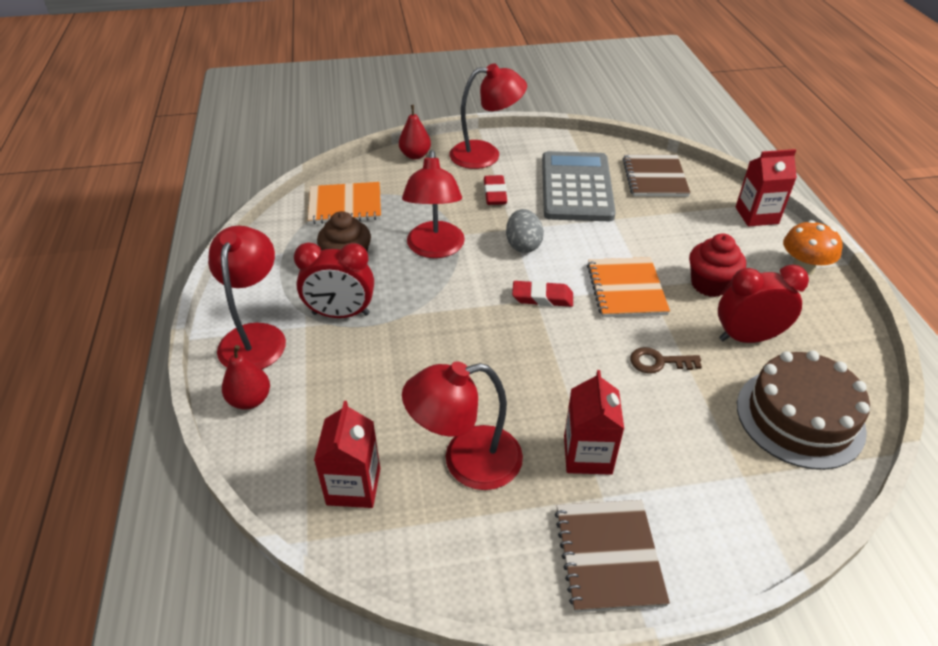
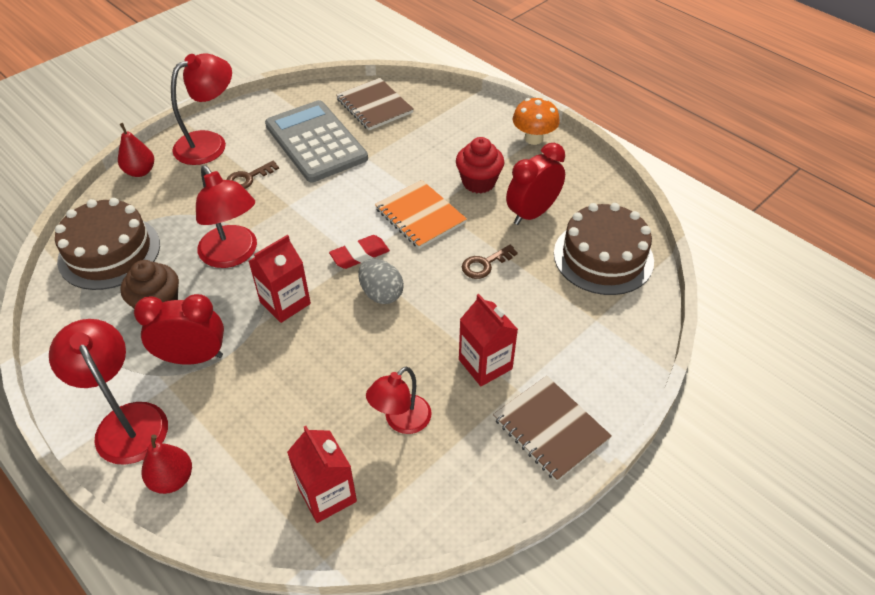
camera: 35 degrees left, 5 degrees up
red clock [294,243,374,318] -> red clock turned 150 degrees counterclockwise [134,294,224,364]
orange notebook [308,182,381,224] -> brown cake [55,198,160,290]
red lamp [402,361,523,490] -> red lamp [366,366,432,434], size x0.66
red eraser [484,175,507,205] -> brown key [226,161,279,189]
grey egg [506,209,544,253] -> grey egg moved to [358,259,404,304]
red carton [735,149,797,227] -> red carton moved to [249,235,311,323]

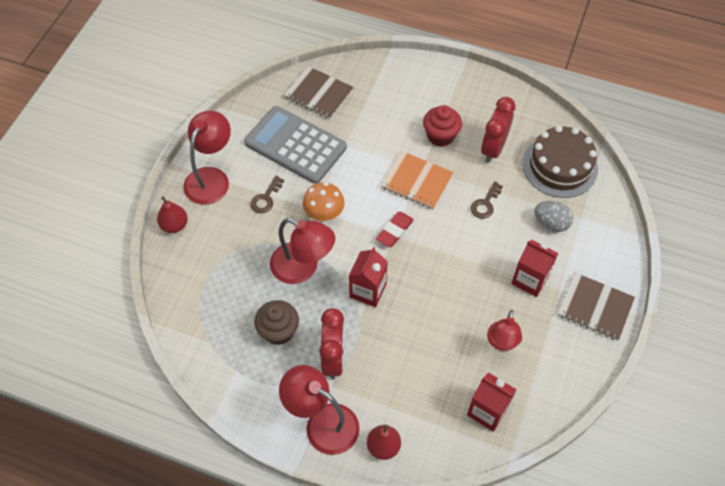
camera: 25 degrees left, 10 degrees up
brown cake [55,198,160,290] -> none
red clock [134,294,224,364] -> red clock turned 120 degrees clockwise [319,308,345,380]
grey egg [358,259,404,304] -> grey egg moved to [534,201,573,232]
orange mushroom [513,98,560,145] -> orange mushroom moved to [303,182,345,221]

